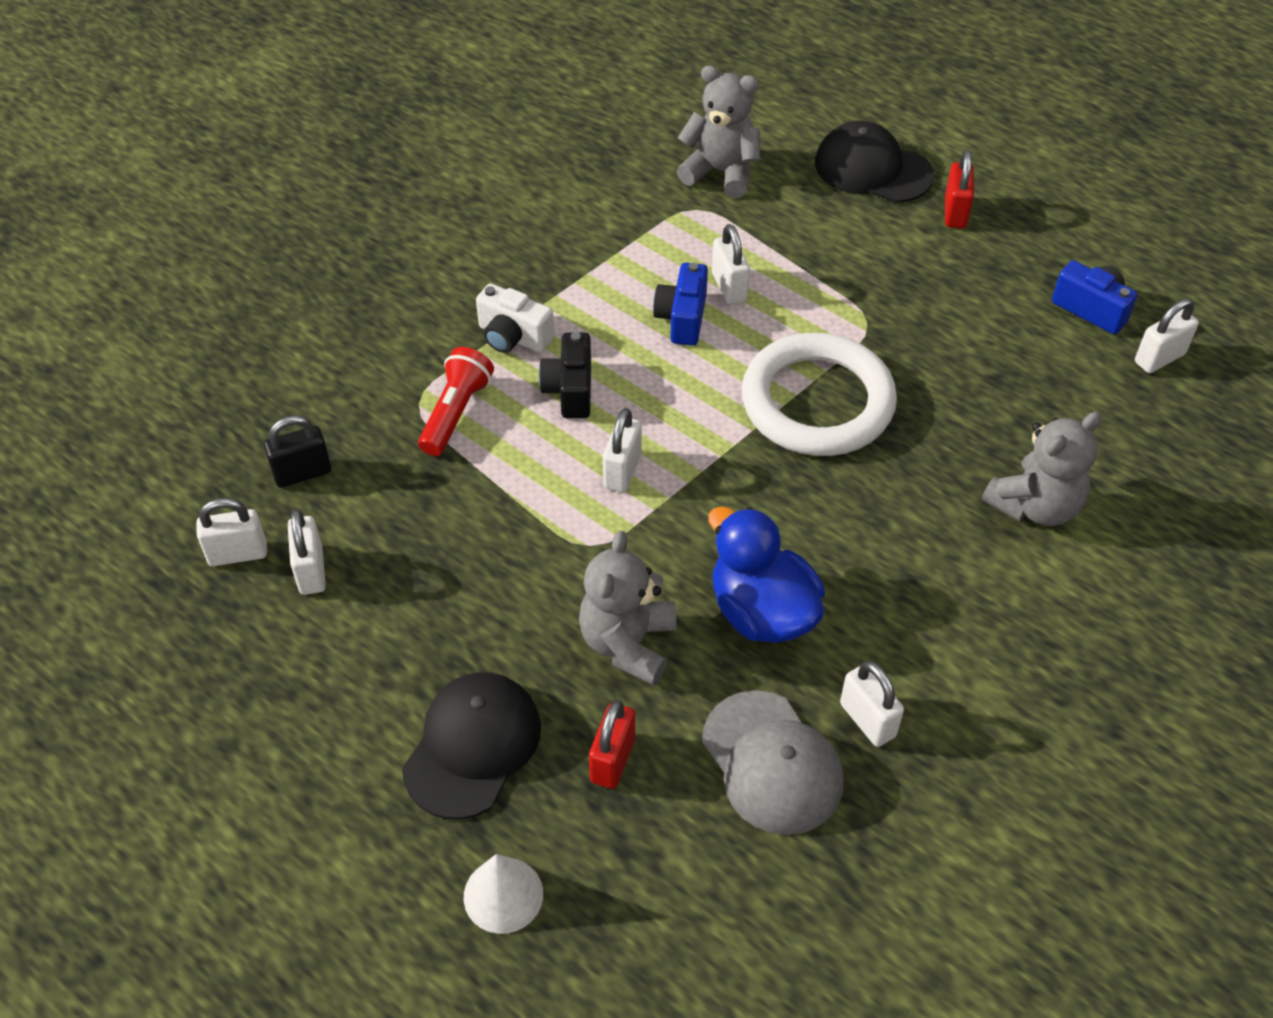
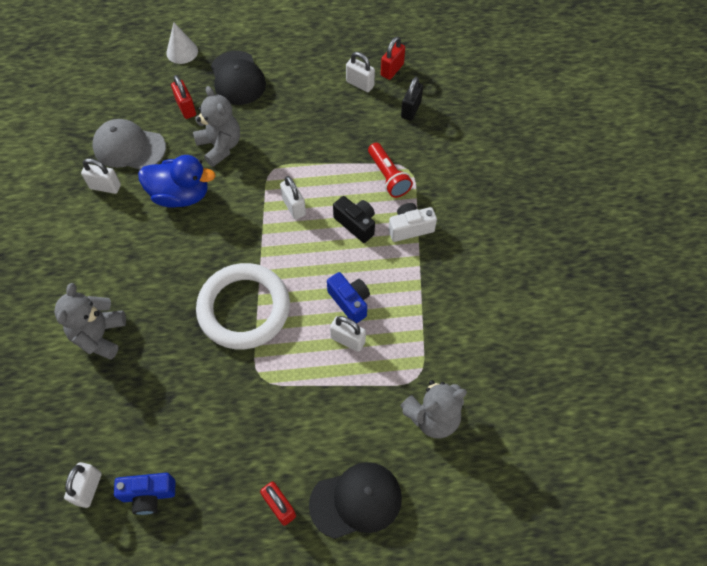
camera: 135 degrees right, 10 degrees up
white padlock [196,498,267,566] -> red padlock [381,36,405,80]

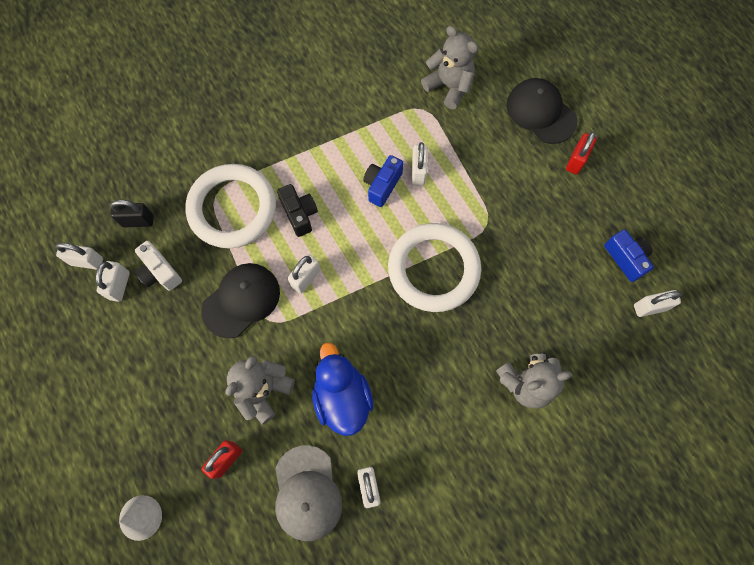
camera: 115 degrees left, 10 degrees up
black cap [211,51,266,105] -> black cap moved to [201,263,280,338]
black camera [333,196,375,243] -> black camera turned 135 degrees clockwise [277,184,318,237]
red flashlight [368,143,413,198] -> white ring [186,164,276,248]
red padlock [381,36,405,80] -> white padlock [55,243,103,270]
white camera [388,203,437,242] -> white camera moved to [134,241,182,291]

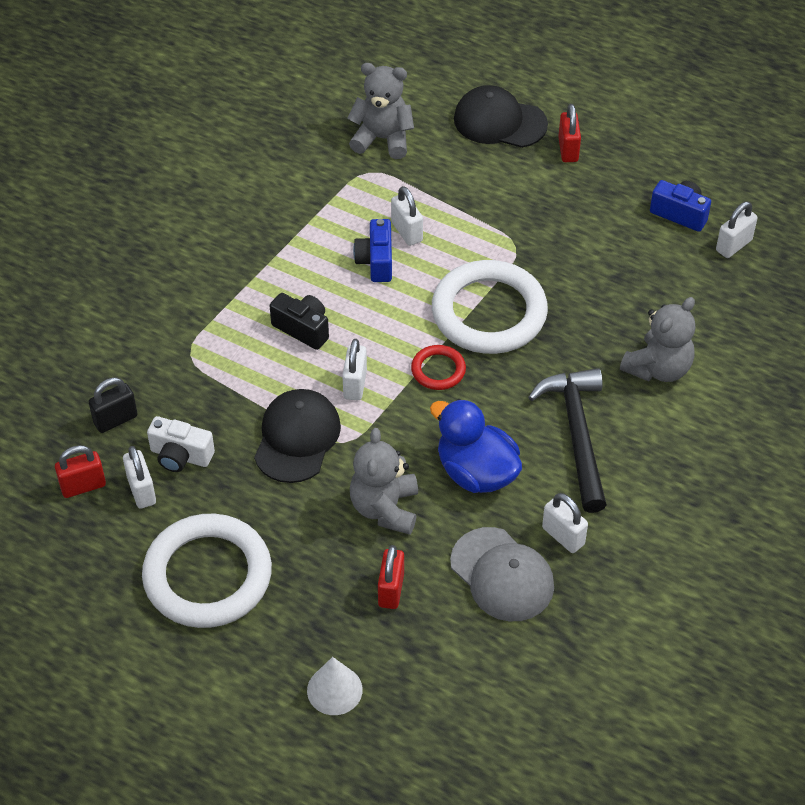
camera: 30 degrees left, 20 degrees down
white padlock [55,243,103,270] -> red padlock [55,445,106,498]
white ring [186,164,276,248] -> white ring moved to [142,514,272,628]
none -> red ring [411,345,466,390]
none -> black hammer [528,368,607,513]

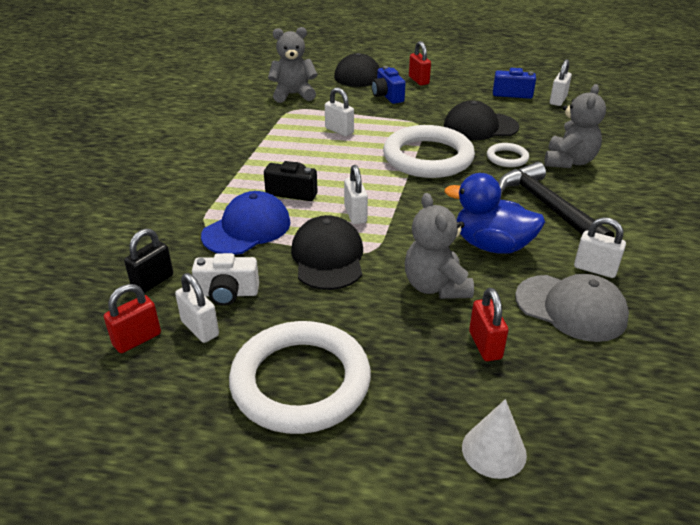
camera: 20 degrees left, 15 degrees down
blue camera [353,219,392,282] -> blue camera moved to [371,66,406,104]
red ring [411,345,466,390] -> none
none -> blue cap [201,191,291,255]
none -> black cap [444,101,519,140]
none -> white ring [487,143,529,167]

